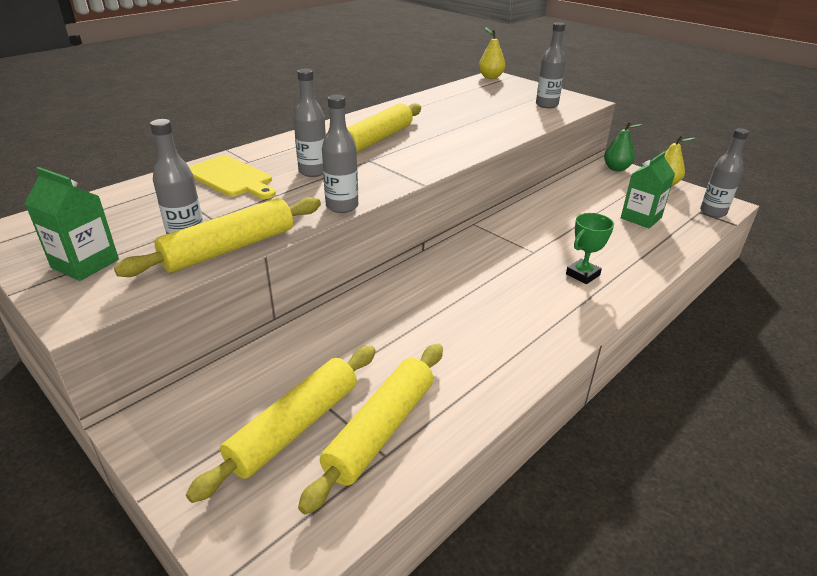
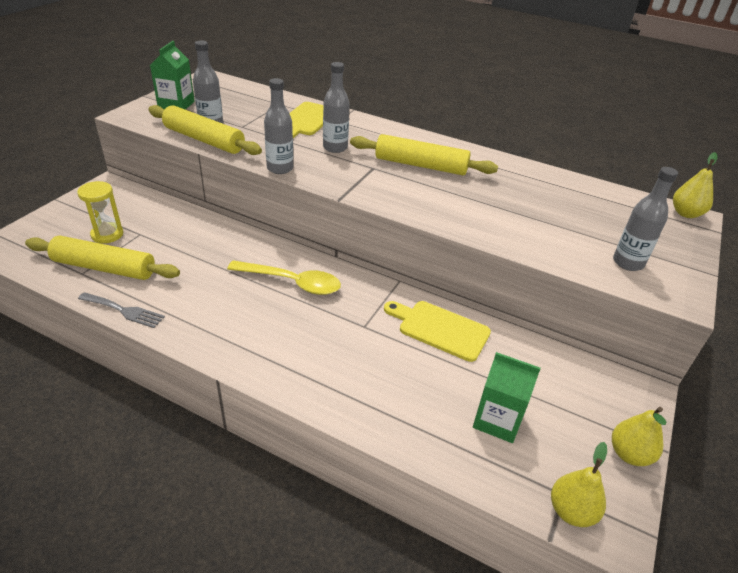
camera: 70 degrees right, 5 degrees up
yellow rolling pin [186,346,376,503] -> yellow hourglass [77,181,123,243]
green trophy [566,213,614,284] -> none
green pear [604,122,642,171] -> none
grey bottle [700,128,749,218] -> yellow pear [551,442,607,527]
none -> grey fork [78,292,165,328]
none -> yellow spoon [227,260,341,295]
none -> yellow cutting board [384,301,491,362]

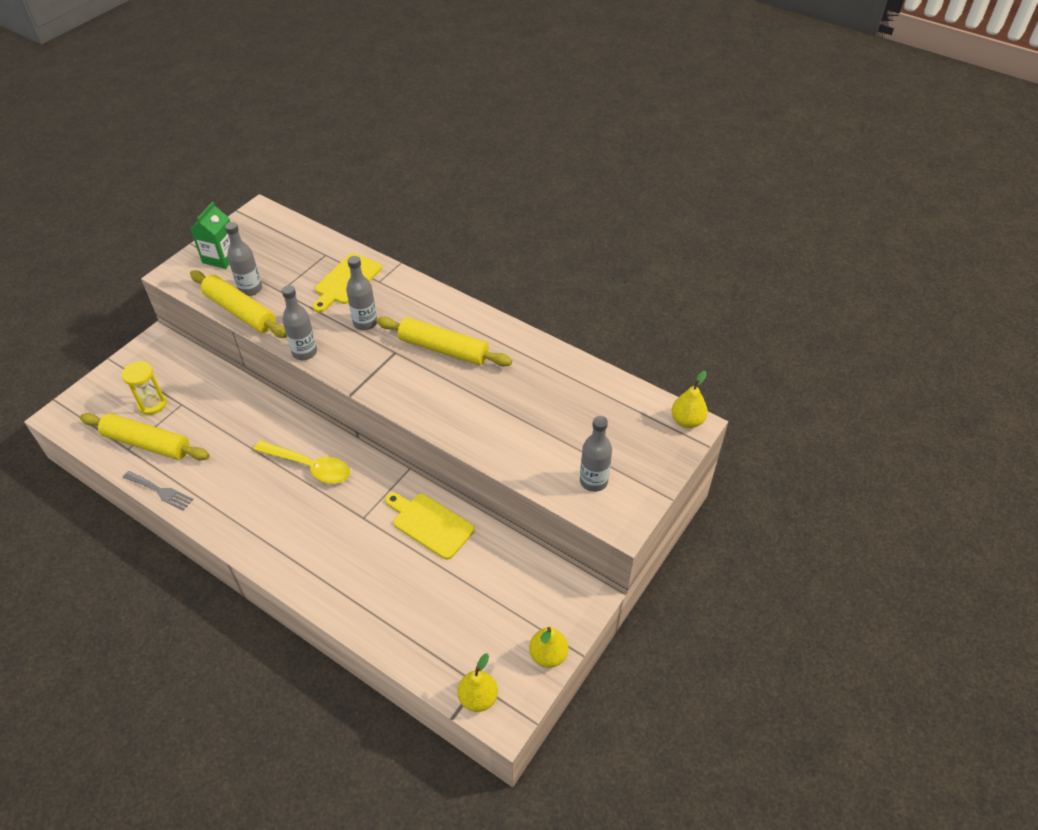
camera: 10 degrees right, 10 degrees up
green carton [473,352,541,443] -> none

